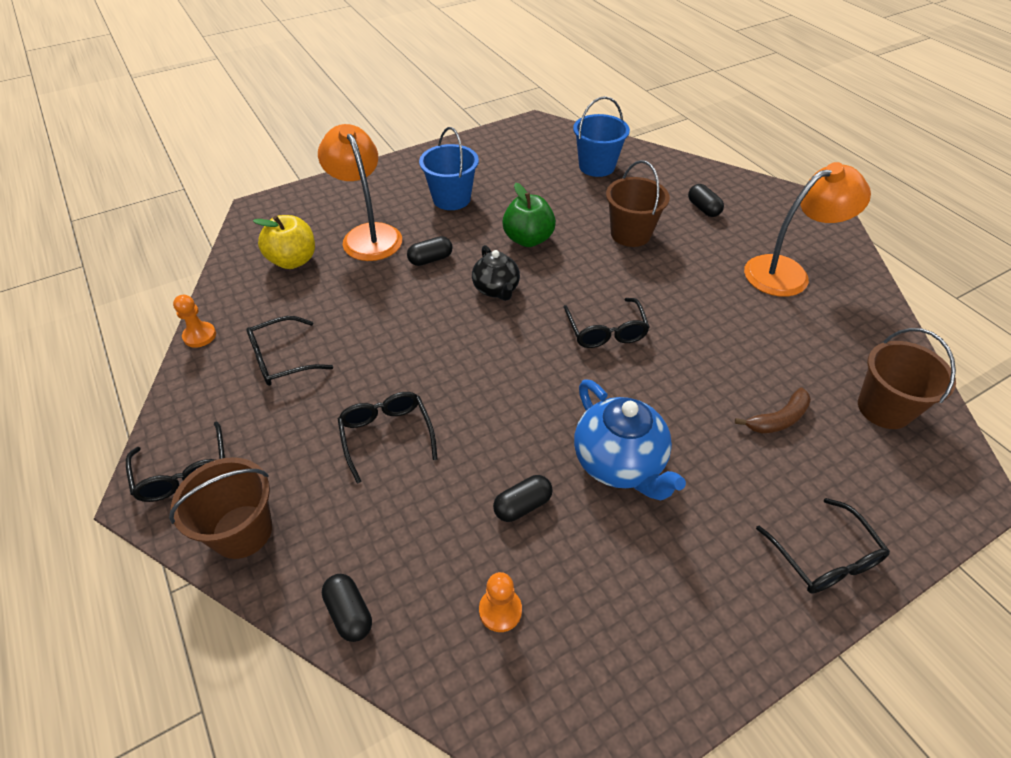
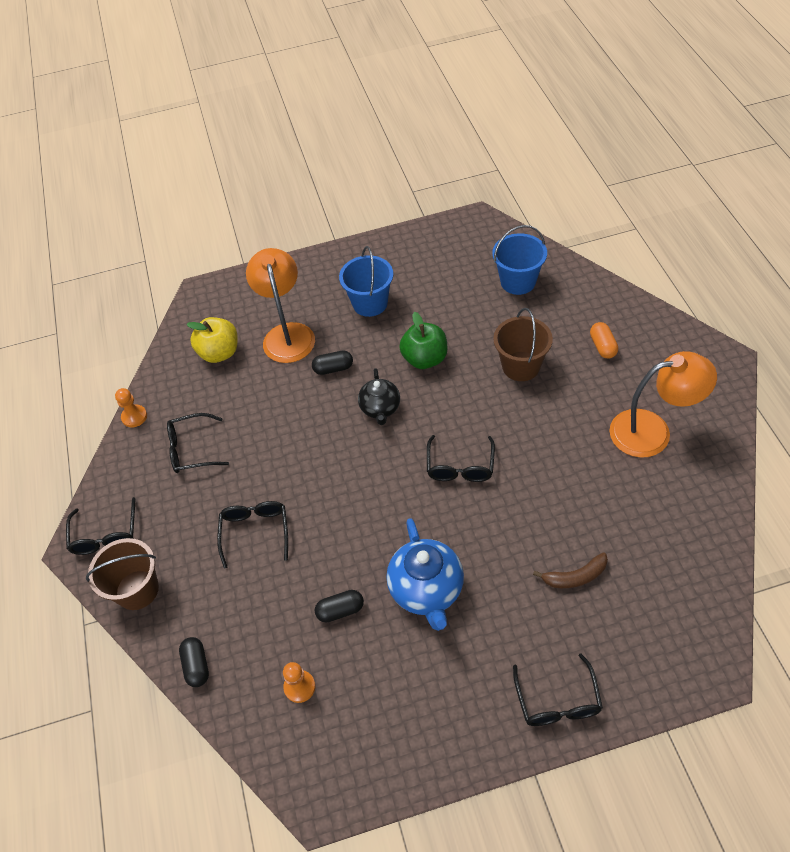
camera: 20 degrees right, 5 degrees up
black capsule [688,184,724,217] -> orange capsule [590,322,618,359]
brown bucket [858,328,956,429] -> none

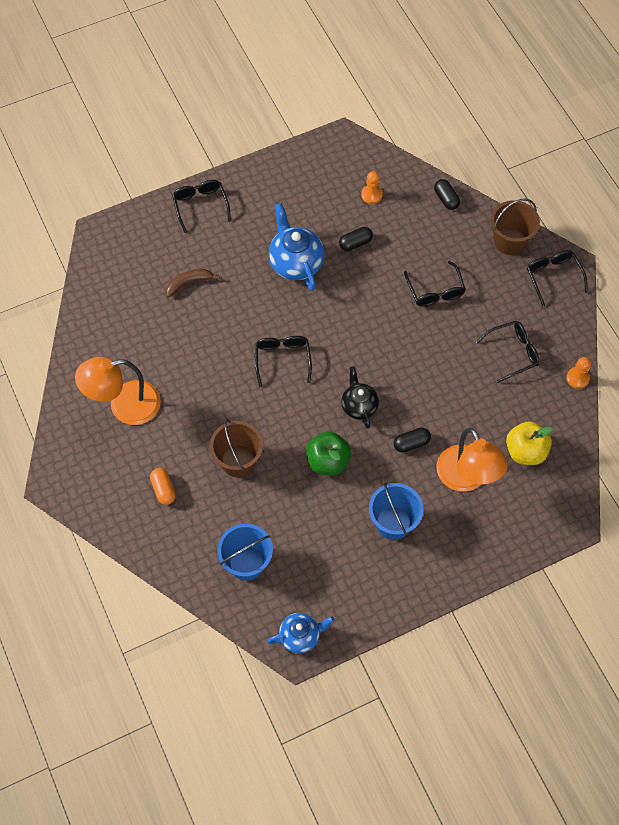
camera: 165 degrees right, 10 degrees up
none -> blue teapot [267,613,334,654]

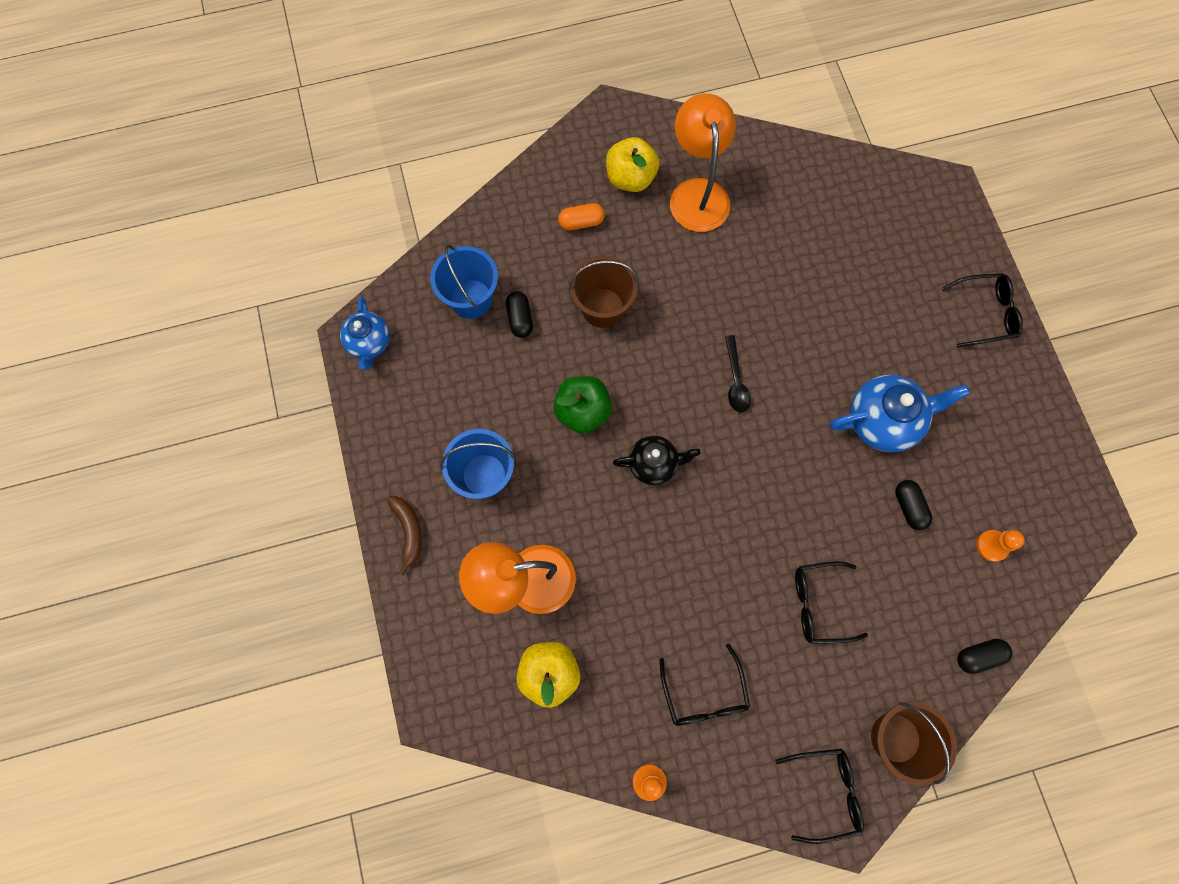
camera: 100 degrees right, 10 degrees up
brown banana [166,269,220,297] -> brown banana moved to [387,496,422,575]
black glasses [255,336,312,387] -> black spoon [725,335,751,413]
black capsule [394,428,431,453] -> black capsule moved to [506,291,533,338]
none -> yellow apple [606,137,660,192]

